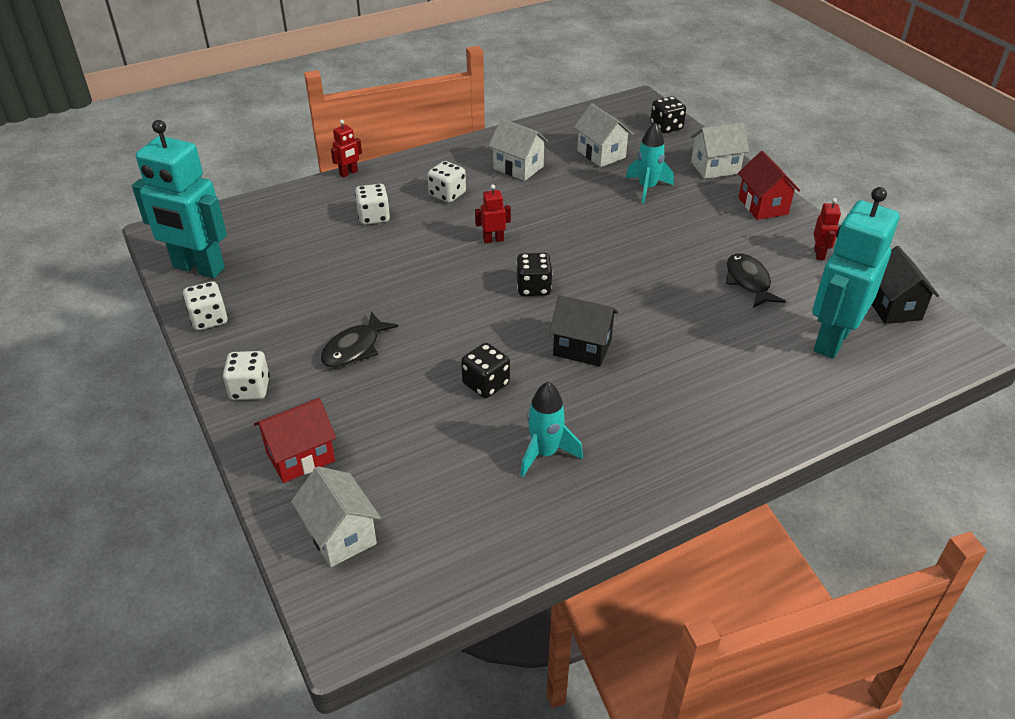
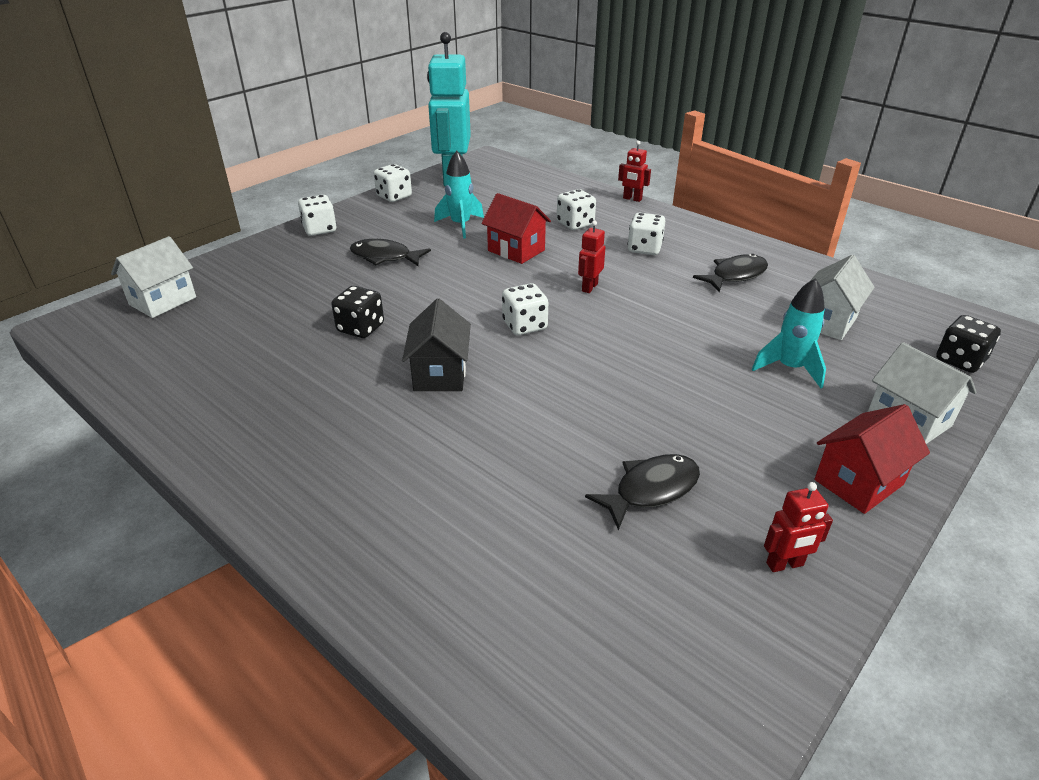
camera: 70 degrees right, 5 degrees down
red house [254,398,336,483] -> red house moved to [481,193,551,264]
red robot [475,184,511,243] -> red robot turned 120 degrees counterclockwise [578,220,605,293]
white house [489,119,549,181] -> black fish [693,254,768,292]
black dice [516,253,553,296] -> white dice [502,283,548,335]
turquoise rocket [520,382,583,477] -> turquoise rocket moved to [434,151,484,238]
turquoise robot [812,187,900,359] -> none
black house [872,246,939,324] -> none

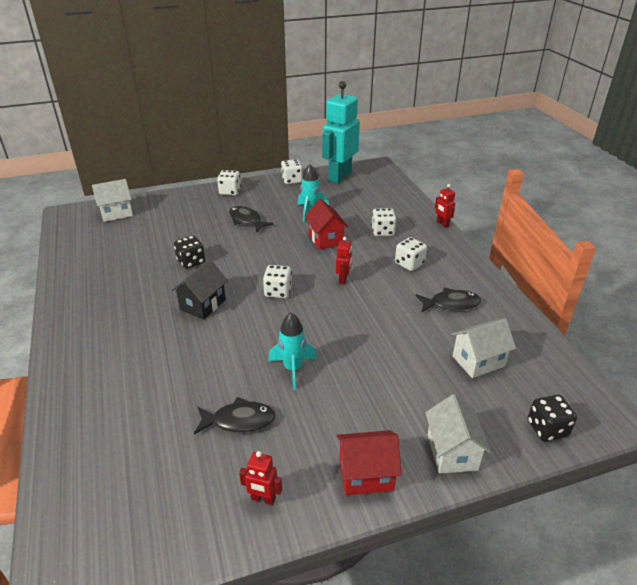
camera: 30 degrees right, 0 degrees up
red robot [578,220,605,293] -> red robot turned 135 degrees clockwise [336,237,352,285]
turquoise rocket [752,278,826,388] -> turquoise rocket moved to [268,312,317,390]

